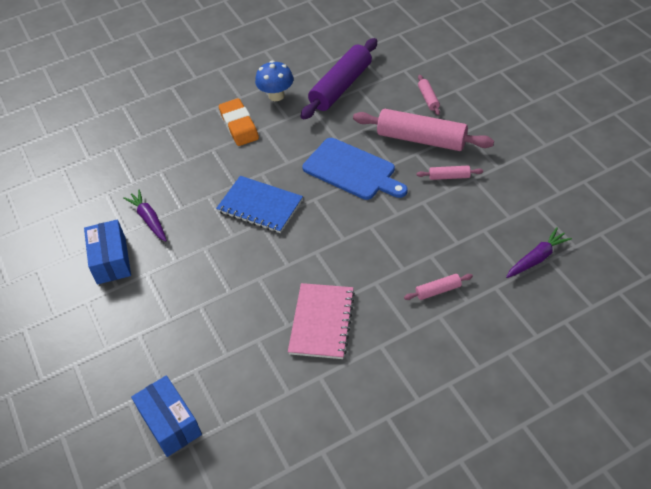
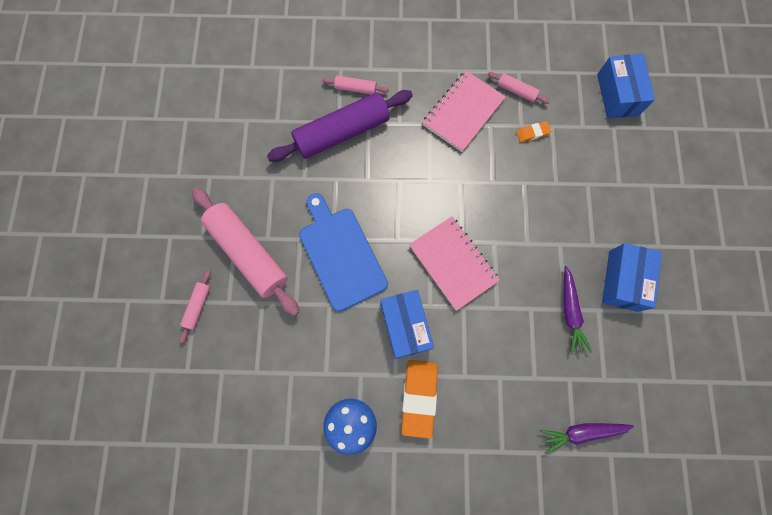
camera: 155 degrees left, 25 degrees up
blue notebook [216,176,303,233] -> pink notebook [409,216,500,311]
purple rolling pin [301,38,377,120] -> purple rolling pin moved to [267,90,413,162]
pink rolling pin [417,166,483,180] -> pink rolling pin moved to [488,72,550,104]
purple carrot [506,228,572,278] -> purple carrot moved to [540,423,634,454]
none -> blue box [380,290,434,359]
none -> orange eraser [516,121,552,142]

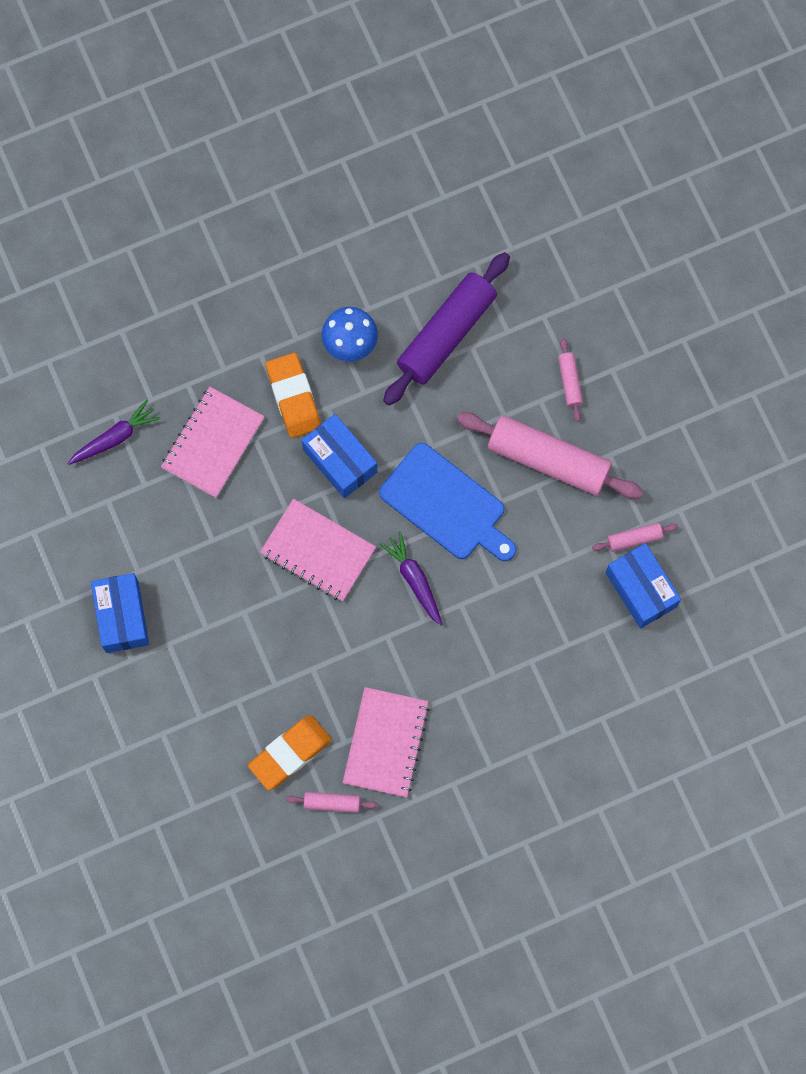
camera: 155 degrees right, 0 degrees up
purple rolling pin [267,90,413,162] -> purple rolling pin moved to [383,252,510,406]
pink rolling pin [322,76,389,94] -> pink rolling pin moved to [592,523,678,552]
orange eraser [516,121,552,142] -> orange eraser [248,715,332,790], size x1.99
purple carrot [564,266,592,355] -> purple carrot moved to [379,531,442,626]
blue box [597,54,655,118] -> blue box moved to [606,543,681,628]
none -> pink notebook [161,387,265,498]

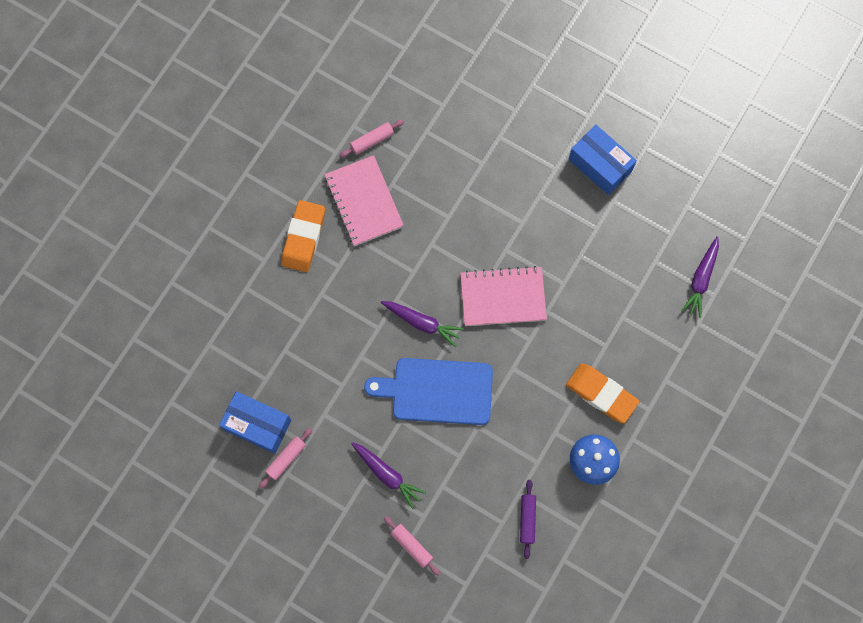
camera: 145 degrees right, 0 degrees up
pink notebook [161,387,265,498] -> none
orange eraser [248,715,332,790] -> orange eraser moved to [281,200,325,272]
blue box [302,414,377,498] -> none
purple rolling pin [383,252,510,406] -> purple rolling pin [520,480,536,559], size x0.44
pink rolling pin [457,412,643,499] -> purple carrot [351,442,427,509]

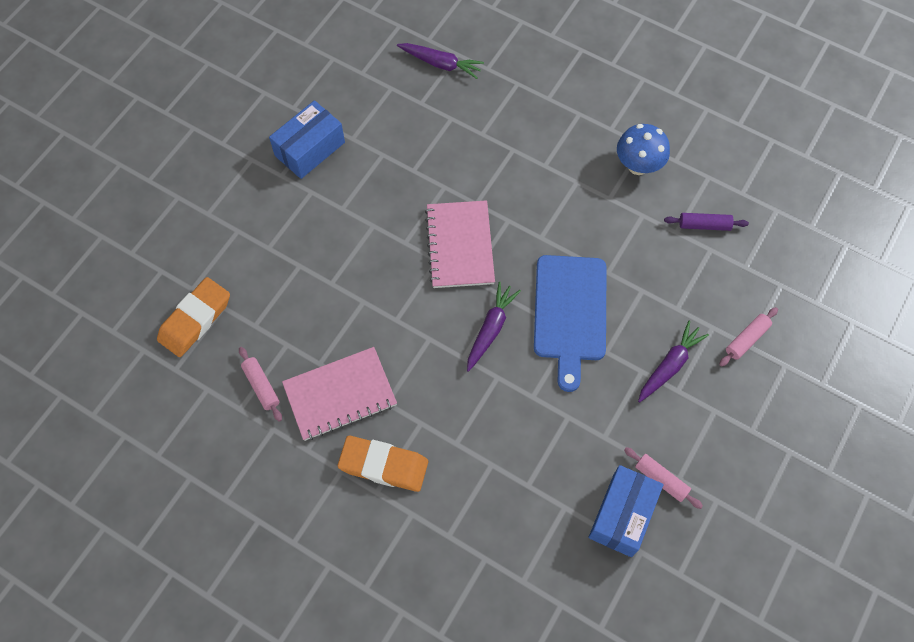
camera: 90 degrees left, 10 degrees down
orange eraser [566,363,639,423] -> orange eraser moved to [157,277,230,357]

